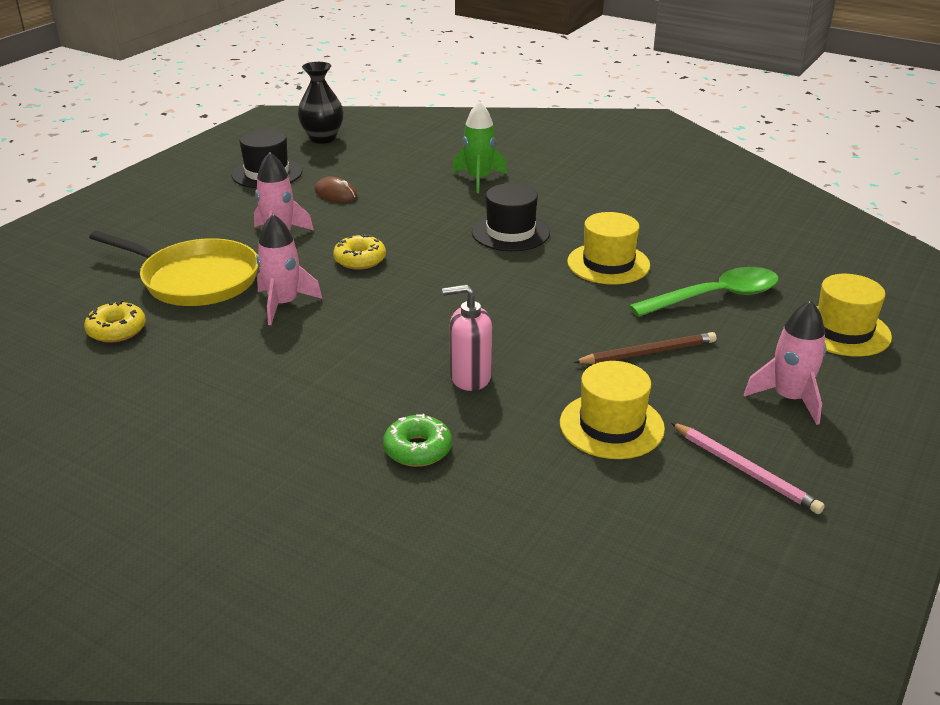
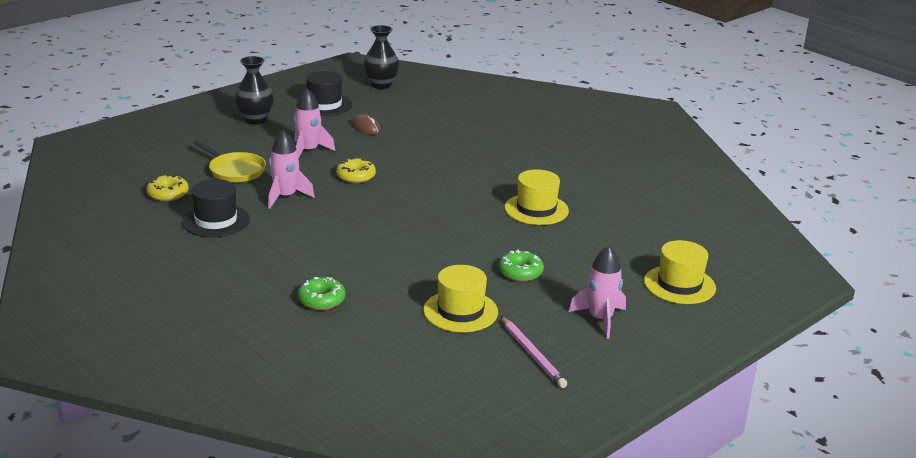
camera: 15 degrees right, 5 degrees down
yellow pan [89,231,258,306] -> yellow pan [194,141,266,182], size x0.67
pink soap dispenser [442,284,492,391] -> none
green rocket [452,101,507,193] -> none
black hat [472,183,550,251] -> black hat moved to [182,179,250,237]
brown pencil [573,332,717,364] -> green donut [499,250,544,281]
green spoon [629,267,779,317] -> none
none -> black vase [234,56,274,125]

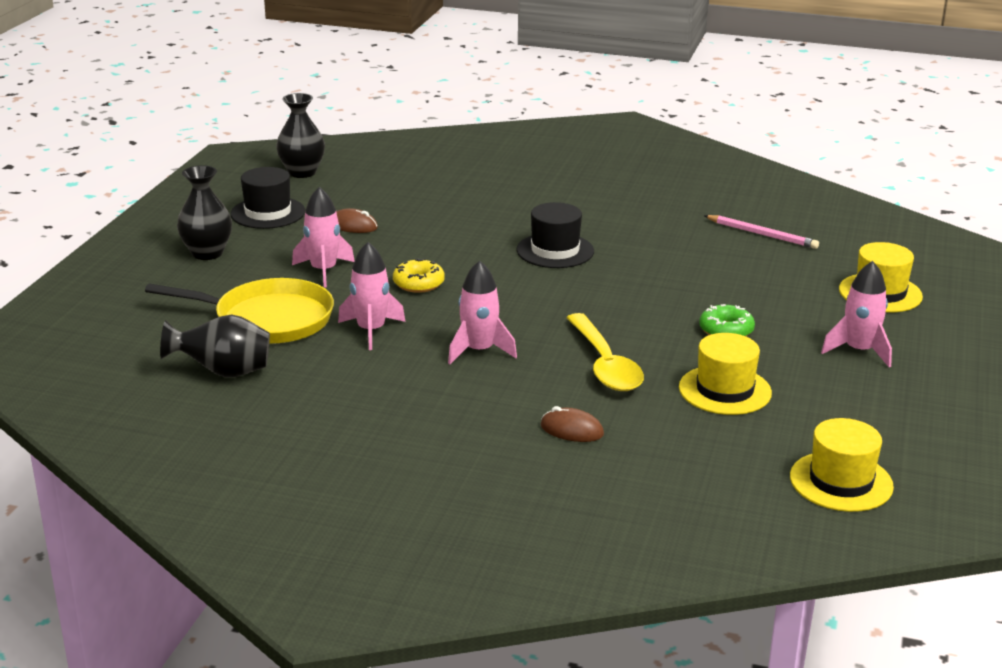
camera: 30 degrees left, 0 degrees up
yellow donut [146,174,189,201] -> black vase [160,315,270,377]
black hat [182,179,250,237] -> black hat moved to [517,202,594,268]
yellow pan [194,141,266,182] -> yellow pan [145,278,334,344], size x1.50
green donut [298,277,345,310] -> brown mouse [540,406,604,442]
pink pencil [501,316,567,388] -> pink pencil moved to [704,215,819,249]
yellow hat [505,169,569,225] -> yellow hat moved to [790,418,894,512]
none -> pink rocket [448,260,517,364]
none -> yellow spoon [566,313,644,391]

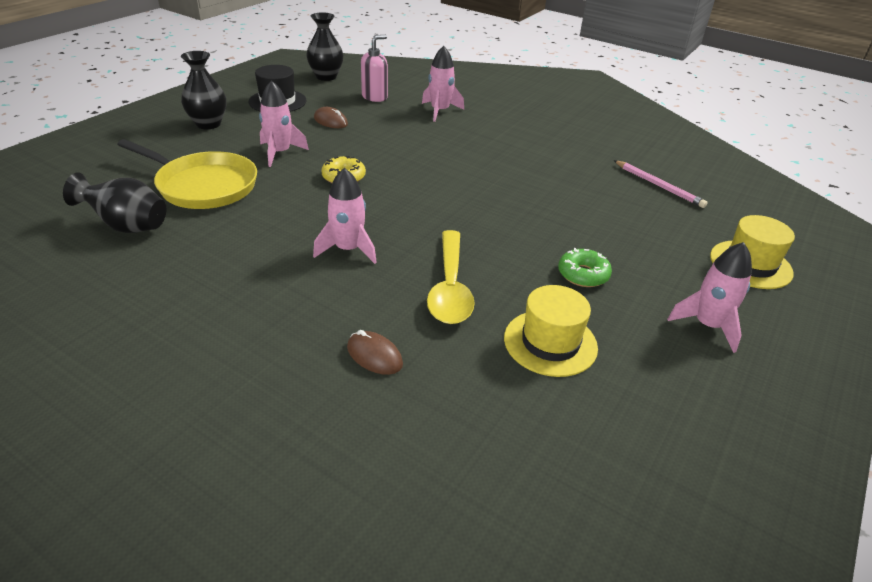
camera: 15 degrees right, 10 degrees up
pink rocket [338,242,406,350] -> pink rocket moved to [422,46,464,122]
black hat [517,202,594,268] -> none
yellow hat [790,418,894,512] -> none
none -> pink soap dispenser [361,35,388,102]

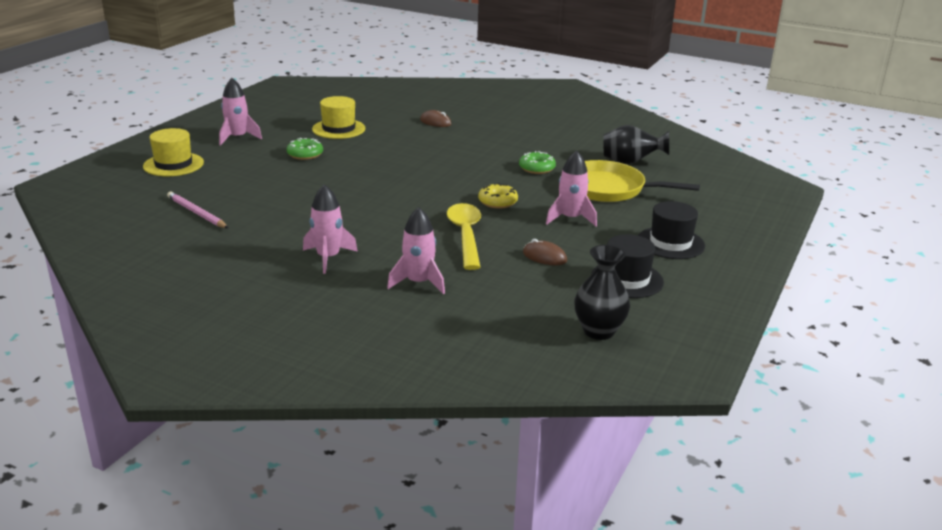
camera: 175 degrees right, 10 degrees down
black vase [181,51,226,129] -> black hat [638,201,705,259]
pink rocket [313,168,377,264] -> pink rocket moved to [303,184,358,274]
pink soap dispenser [361,35,388,102] -> none
yellow spoon [427,230,475,324] -> yellow spoon moved to [447,203,481,270]
none -> green donut [519,151,556,174]

